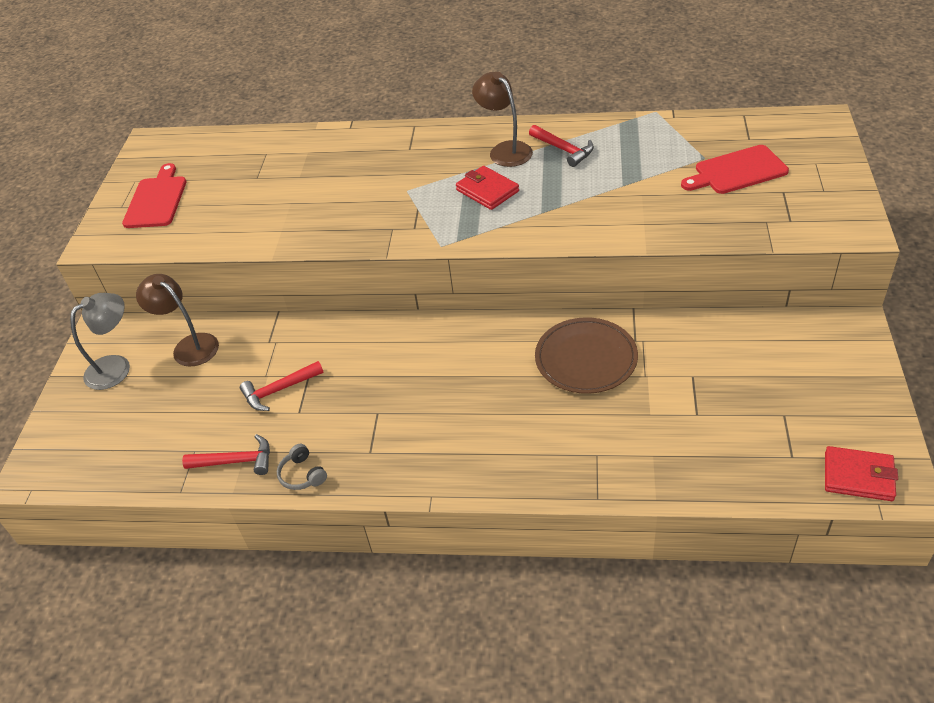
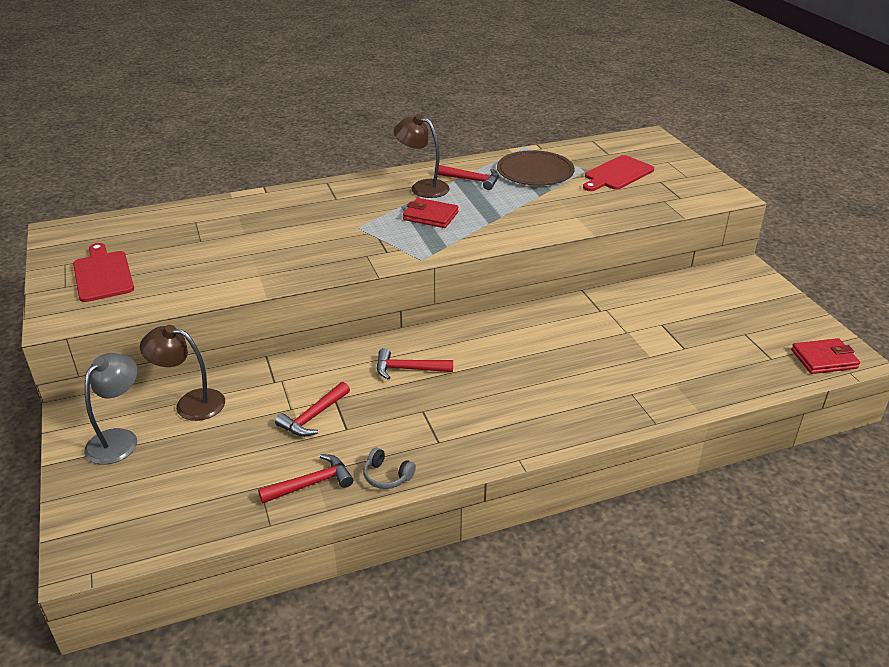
camera: 30 degrees left, 10 degrees down
brown plate [535,317,638,394] -> brown plate moved to [497,150,575,186]
none -> red hammer [377,348,453,380]

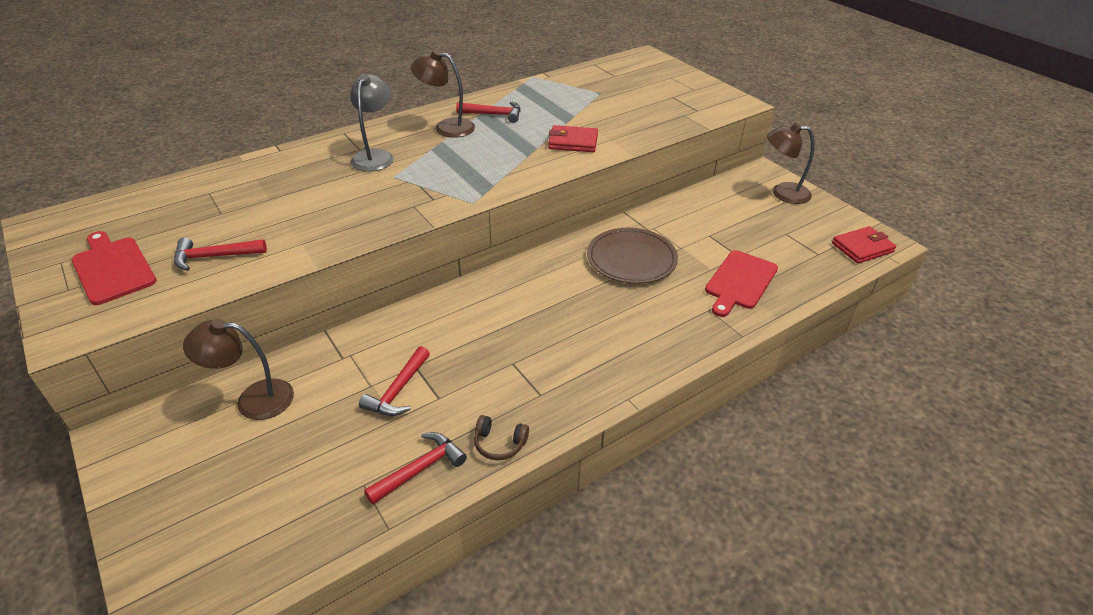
camera: 15 degrees left, 5 degrees up
grey lamp [84,353,137,464] -> grey lamp moved to [351,73,394,172]
grey headphones [363,448,416,489] -> brown headphones [474,415,529,460]
red hammer [377,348,453,380] -> red hammer moved to [174,238,267,271]
red wallet [403,198,459,228] -> red wallet moved to [548,125,598,152]
brown plate [497,150,575,186] -> brown plate moved to [587,228,678,284]
red cutting board [583,155,654,191] -> red cutting board moved to [705,250,778,317]
none -> brown lamp [767,123,814,204]

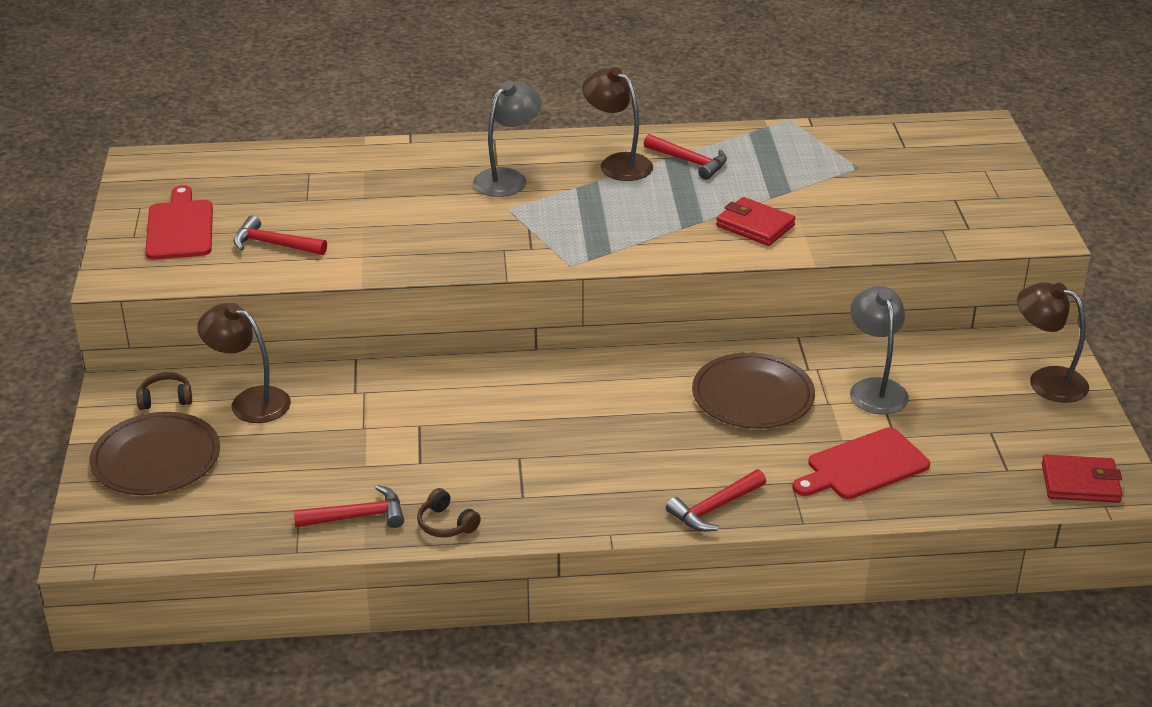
camera: 30 degrees right, 5 degrees down
red hammer [359,346,430,416] -> red hammer moved to [666,469,766,532]
none -> brown plate [90,412,220,495]
none -> brown headphones [136,372,192,410]
none -> grey lamp [850,286,909,414]

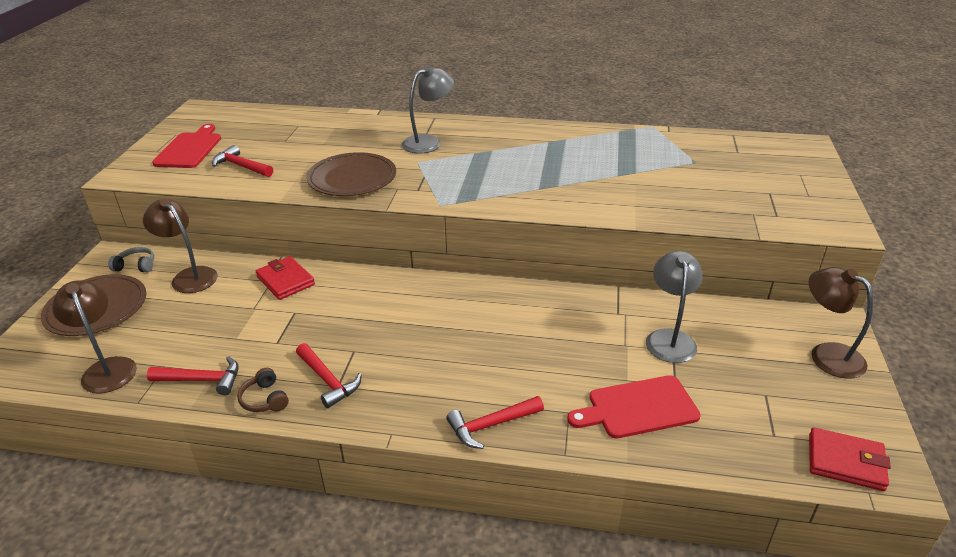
camera: 15 degrees right, 0 degrees up
brown headphones [136,372,192,410] -> grey headphones [108,247,154,272]
brown lamp [582,67,653,181] -> brown lamp moved to [52,280,137,394]
red hammer [644,134,727,180] -> red hammer moved to [296,343,362,408]
brown plate [692,352,815,429] -> brown plate moved to [306,152,396,196]
red wallet [716,197,796,246] -> red wallet moved to [256,256,315,300]

